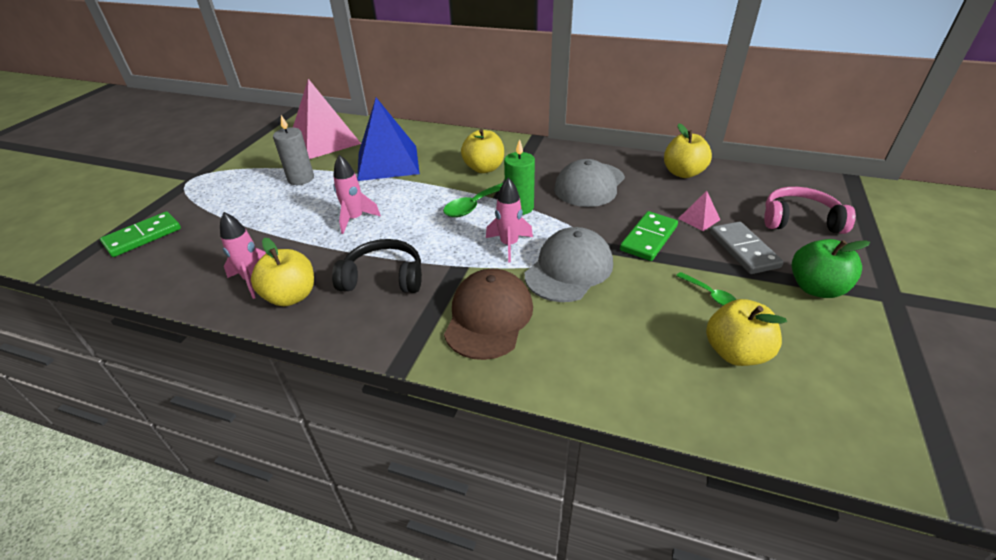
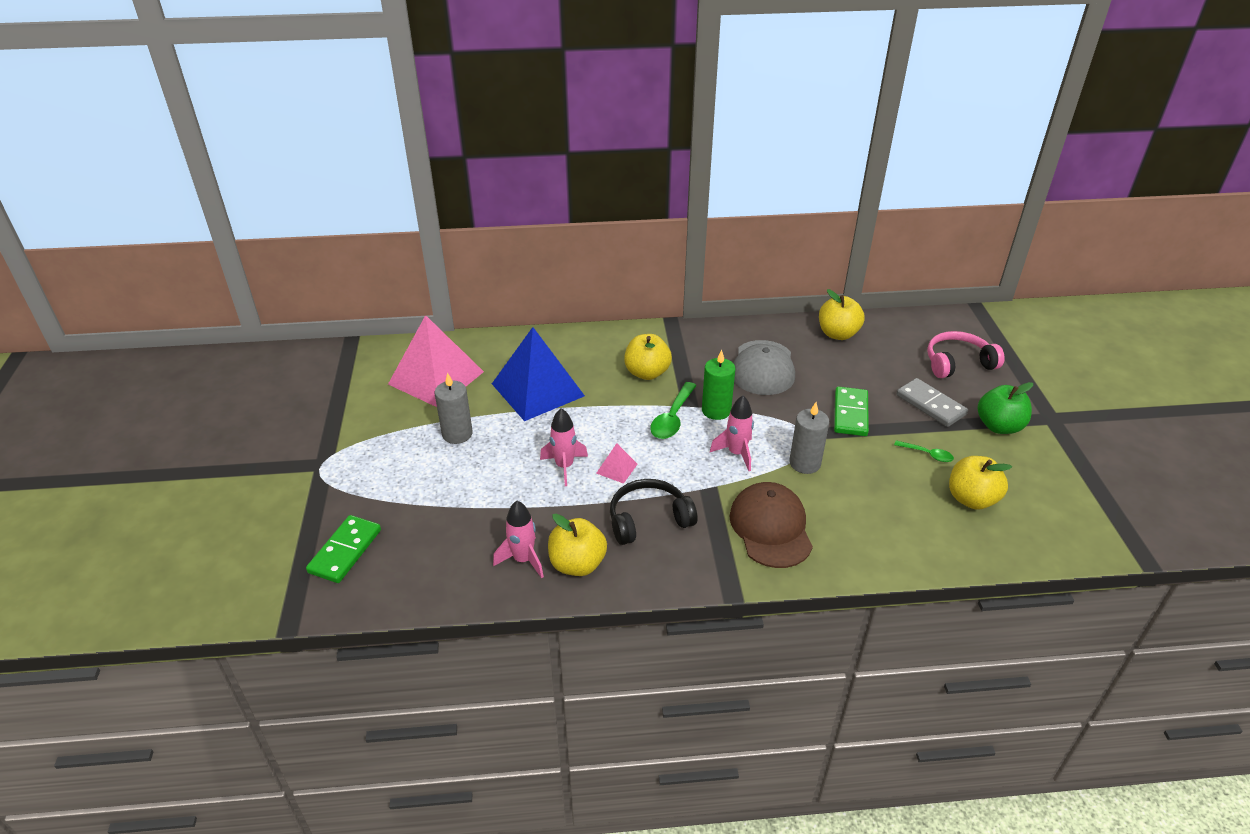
camera: 25 degrees left, 0 degrees up
grey cap [525,227,613,302] -> grey candle [789,402,829,474]
pink pyramid [678,191,720,231] -> pink pyramid moved to [596,443,638,484]

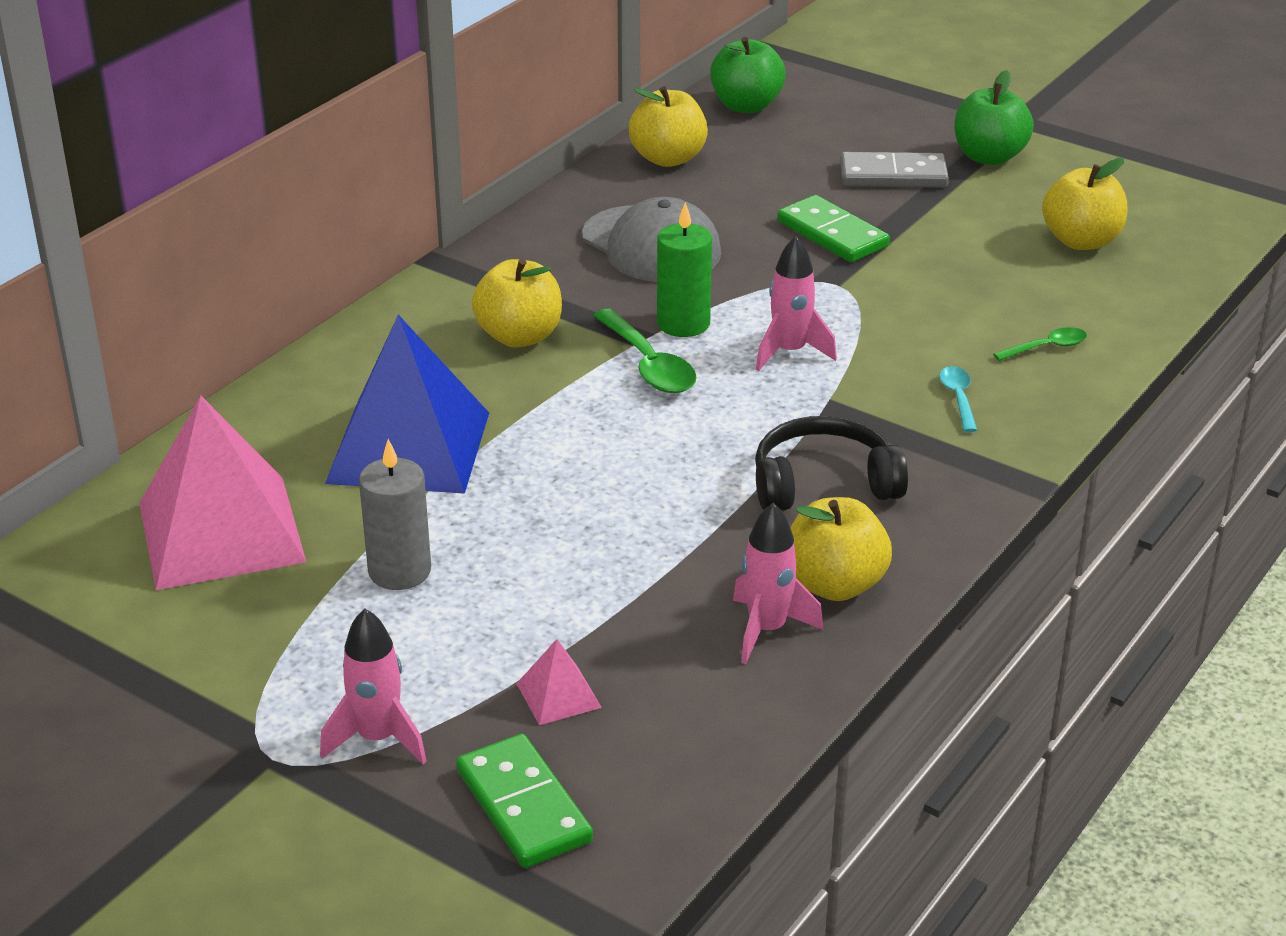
camera: 50 degrees left, 5 degrees down
pink rocket [540,408,588,486] -> pink rocket moved to [320,609,427,764]
pink pyramid [596,443,638,484] -> pink pyramid moved to [516,639,602,725]
black headphones [610,479,698,545] -> black headphones turned 60 degrees clockwise [755,416,908,511]
brown cap [729,482,813,568] -> turquoise spoon [939,366,977,432]
grey candle [789,402,829,474] -> none
green spoon [894,440,954,462] -> green spoon moved to [993,327,1087,361]
pink headphones [927,331,1005,378] -> none
none -> green apple [710,37,786,113]

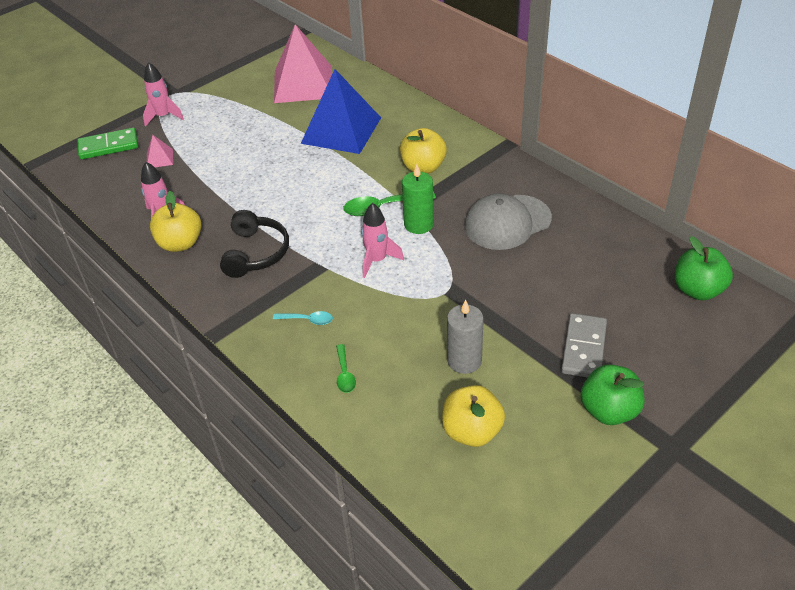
camera: 105 degrees right, 10 degrees up
grey candle [359,439,431,590] -> grey candle moved to [447,300,484,374]
yellow apple [629,86,708,167] -> none
green domino [777,195,890,262] -> none

